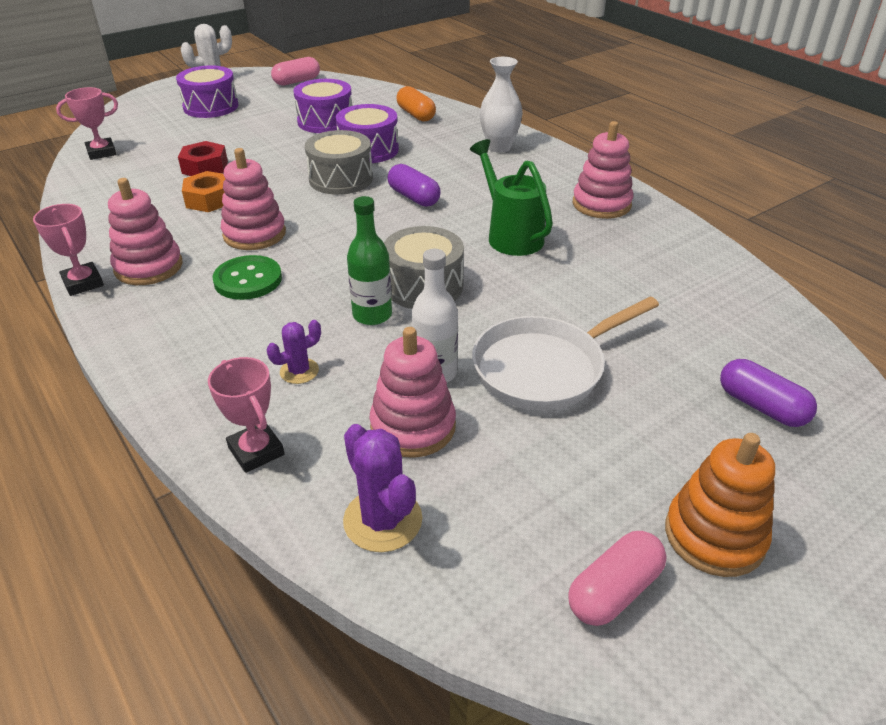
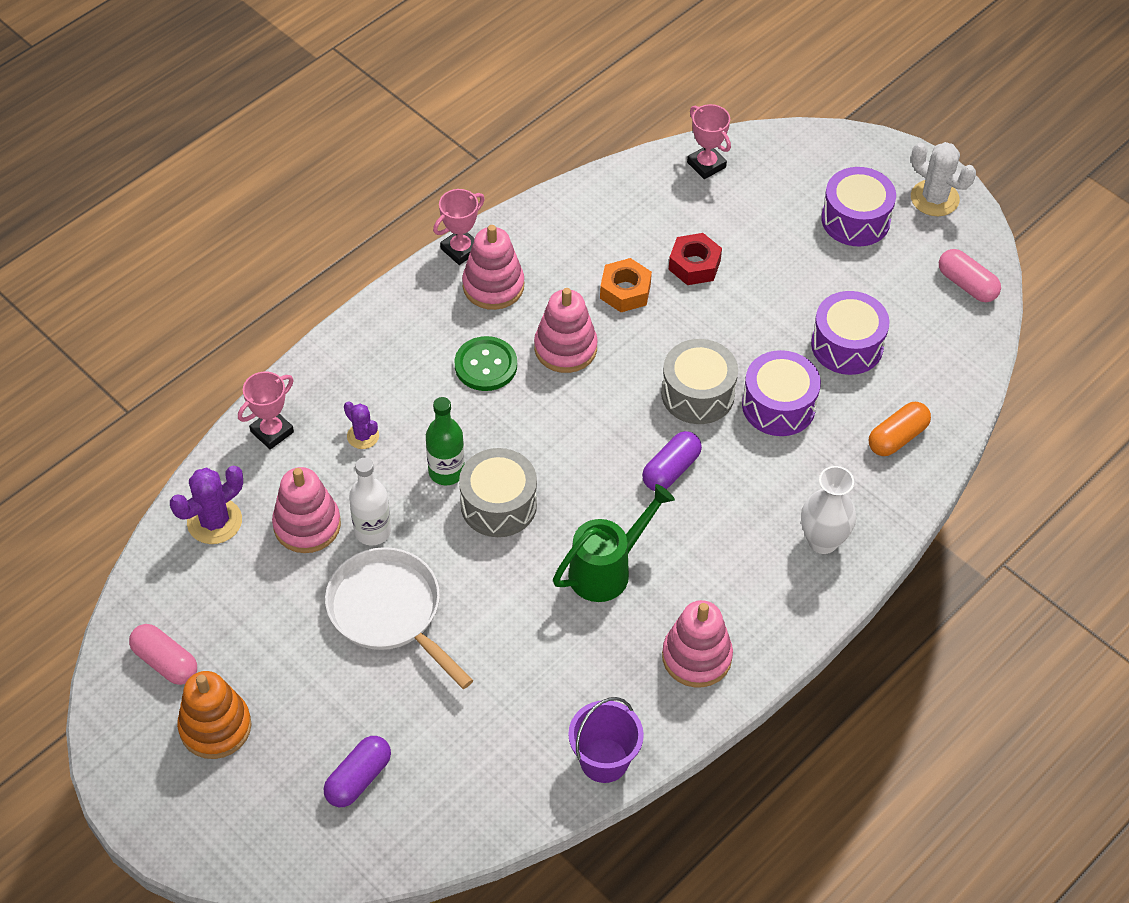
camera: 80 degrees right, 15 degrees up
none -> purple bucket [568,697,644,783]

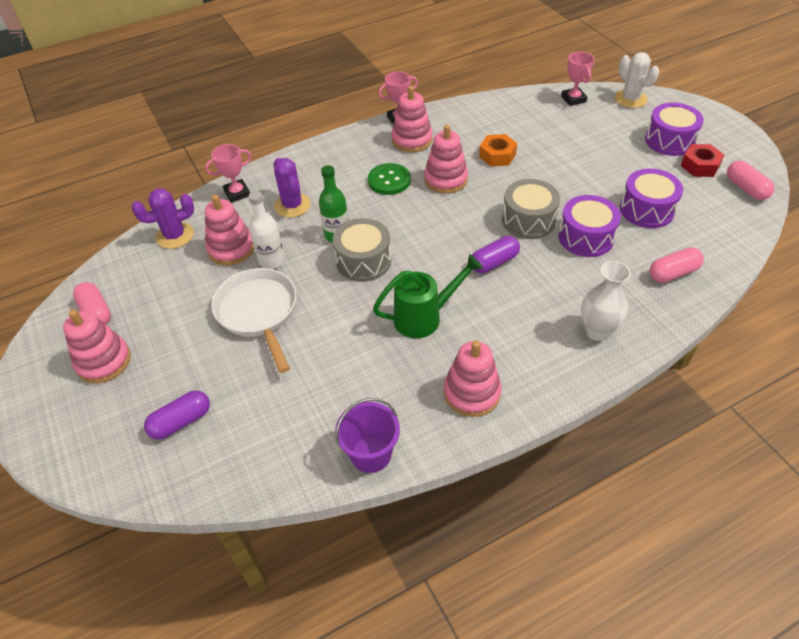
camera: 20 degrees right, 5 degrees down
orange stacking toy [177,671,252,759] -> pink stacking toy [63,309,131,383]
purple cactus [344,401,379,449] -> purple cactus [274,158,311,218], size x1.66
red nut [669,233,722,285] -> red nut moved to [681,144,724,177]
orange capsule [869,402,931,456] -> pink capsule [650,247,704,283]
white cactus [911,142,976,216] -> white cactus moved to [615,52,660,108]

